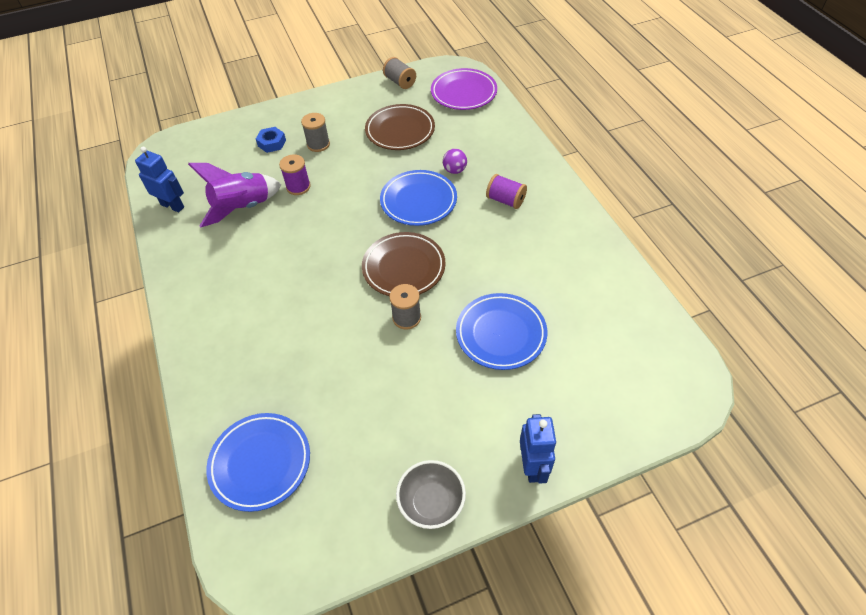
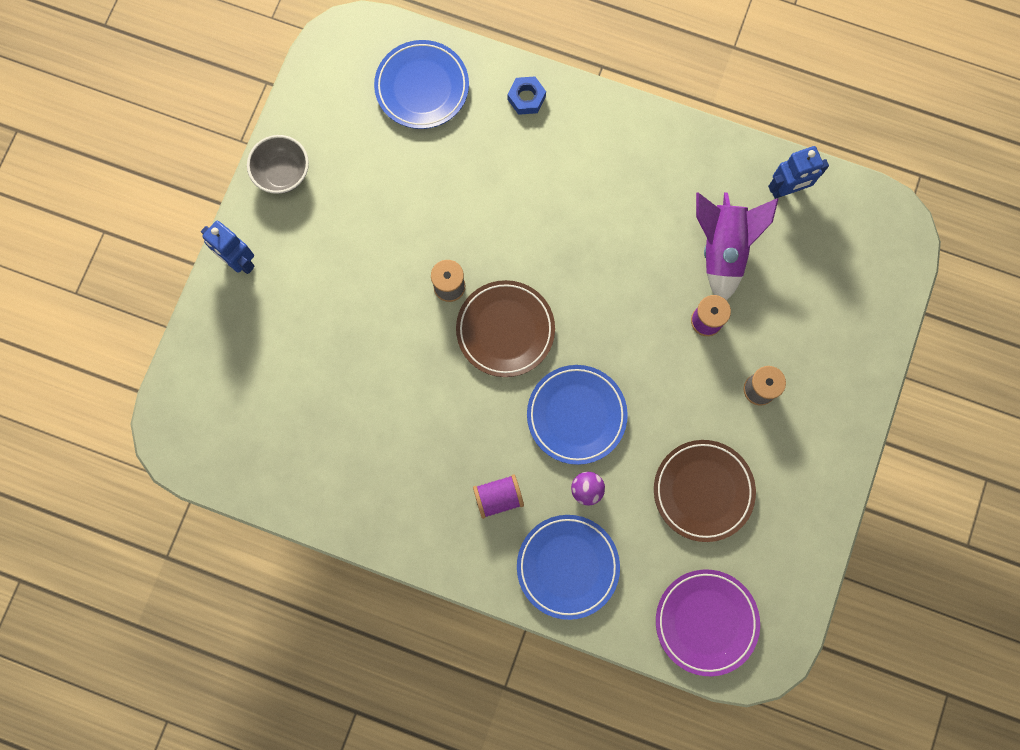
camera: 130 degrees right, 25 degrees up
blue nut [256,127,286,153] -> blue nut moved to [508,76,546,115]
grey spool [383,57,416,89] -> none
blue plate [456,293,547,370] -> blue plate moved to [517,515,620,620]

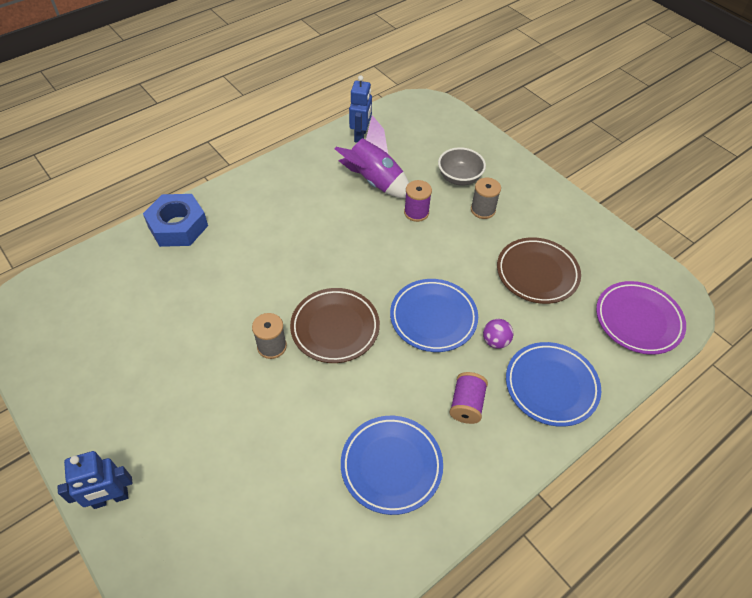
camera: 60 degrees left, 25 degrees down
grey bowl [247,135,309,194] -> grey bowl moved to [438,147,486,186]
blue plate [374,40,469,129] -> blue plate moved to [341,416,443,515]
blue nut [508,76,546,115] -> blue nut [143,194,208,247], size x1.84

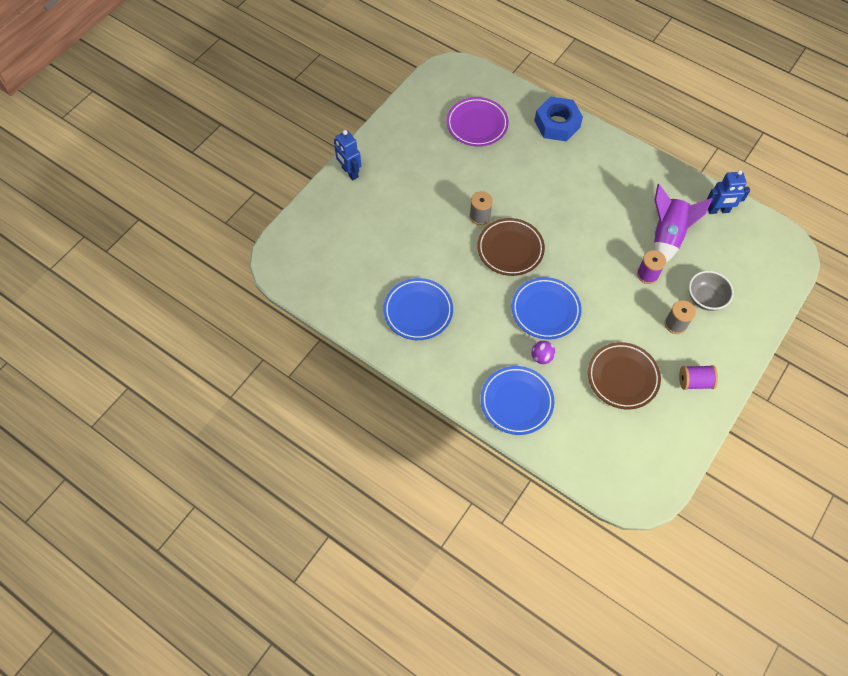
camera: 75 degrees right, 10 degrees up
purple spool [449,372,488,424] -> purple spool moved to [679,365,718,390]
purple plate [596,281,686,355] -> purple plate moved to [446,97,509,147]

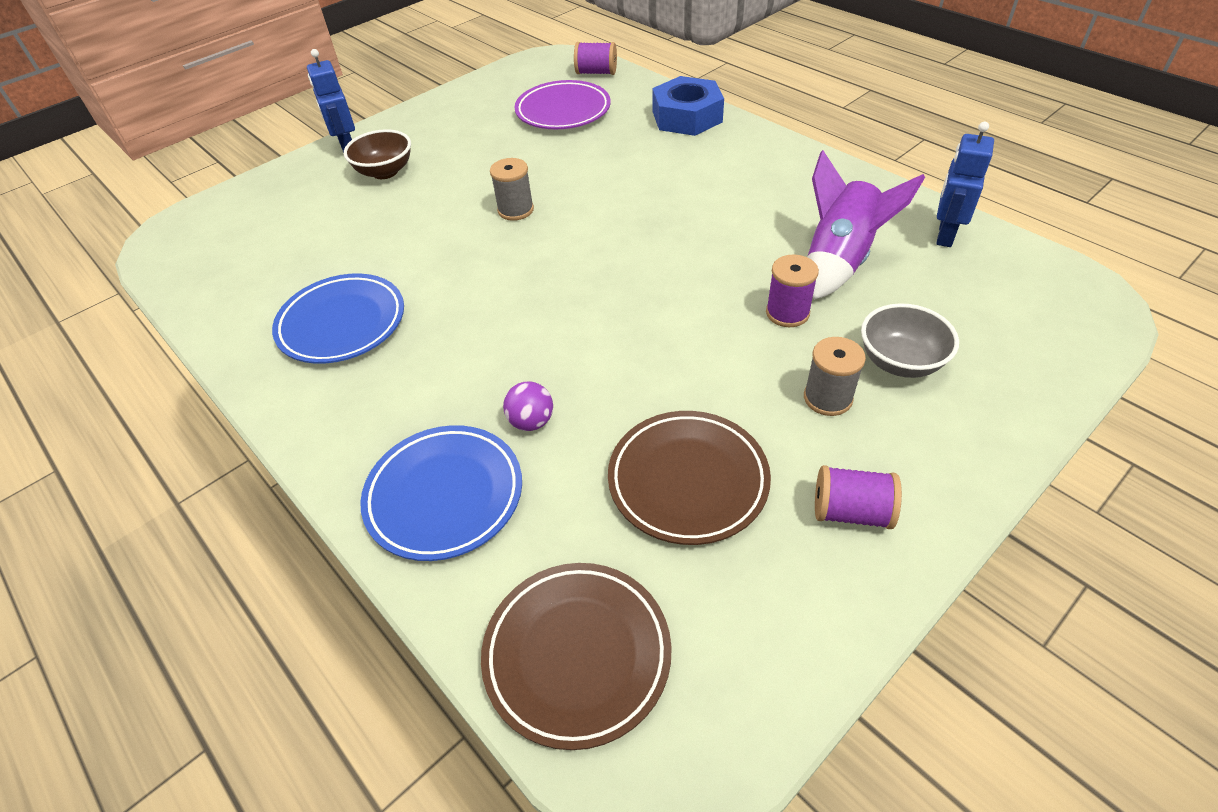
camera: 15 degrees right, 15 degrees down
brown plate [477,218,545,276] -> brown plate moved to [481,563,672,750]
blue plate [512,277,582,339] -> none
blue robot [707,170,750,214] -> blue robot turned 105 degrees clockwise [936,122,994,247]
none -> brown bowl [344,129,411,179]
none -> purple spool [574,42,617,75]

